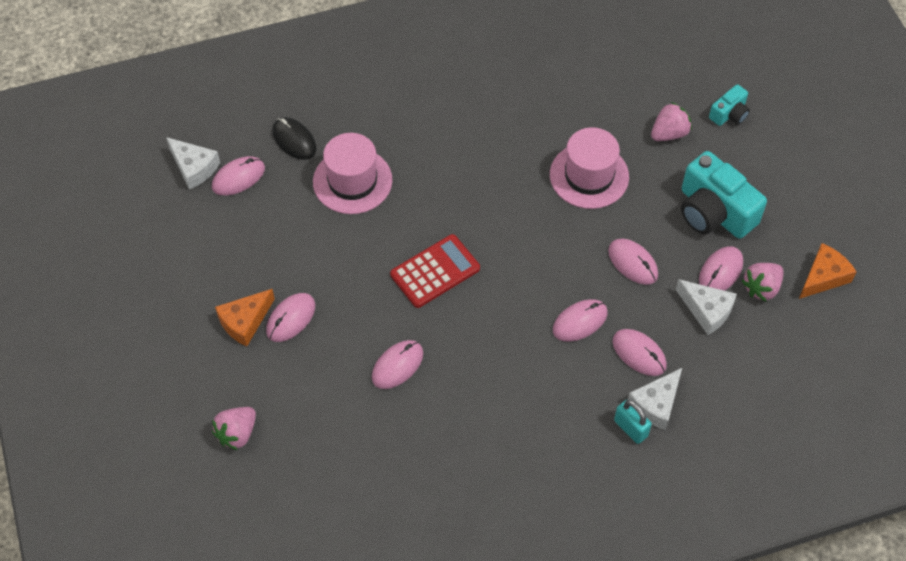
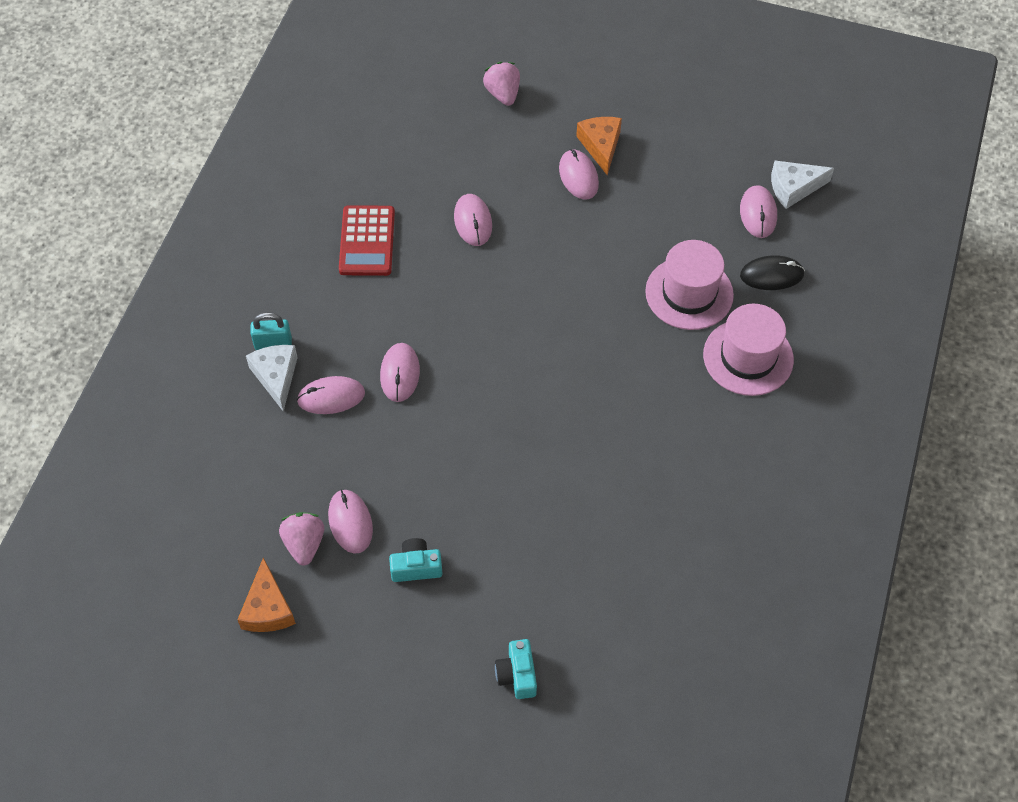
camera: 125 degrees right, 0 degrees up
red calculator [390,234,480,308] -> red calculator moved to [339,205,395,276]
pink hat [550,127,629,209] -> pink hat moved to [703,304,794,396]
pink mouse [608,239,658,285] -> none
pink strawberry [651,102,692,141] -> none
white cheese [676,279,737,335] -> none
turquoise camera [681,151,767,239] -> turquoise camera [389,538,443,582], size x0.51

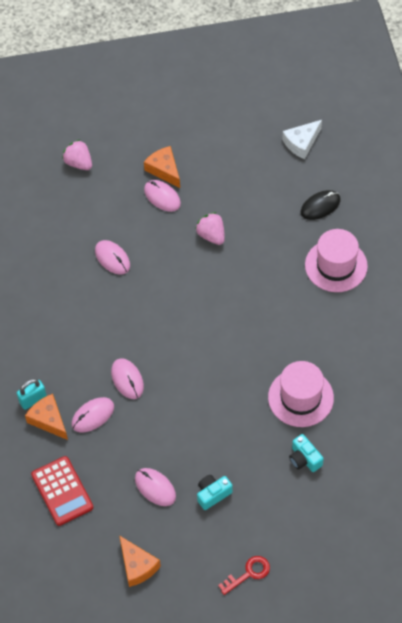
camera: 25 degrees left, 0 degrees up
white cheese [246,345,298,412] -> orange cheese [25,394,68,440]
pink strawberry [279,512,324,566] -> pink strawberry moved to [195,212,225,245]
red calculator [339,205,395,276] -> red calculator moved to [31,456,93,526]
turquoise camera [495,639,537,699] -> turquoise camera moved to [289,434,324,472]
pink hat [645,240,734,330] -> pink hat moved to [268,361,334,427]
pink mouse [740,185,777,238] -> none
none -> red key [218,556,270,595]

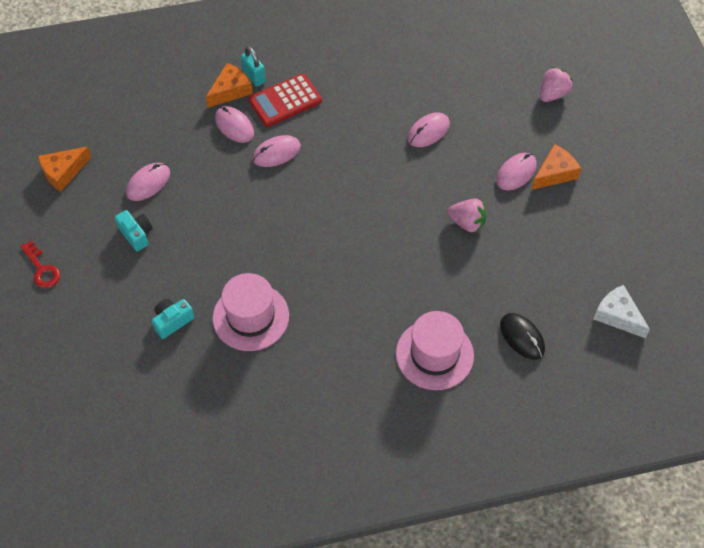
camera: 85 degrees right, 0 degrees up
red calculator [31,456,93,526] -> red calculator moved to [248,73,322,127]
pink strawberry [195,212,225,245] -> pink strawberry turned 60 degrees clockwise [447,199,487,233]

